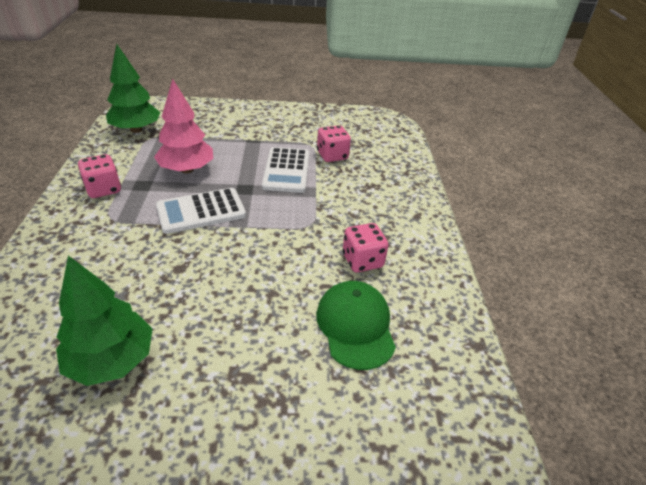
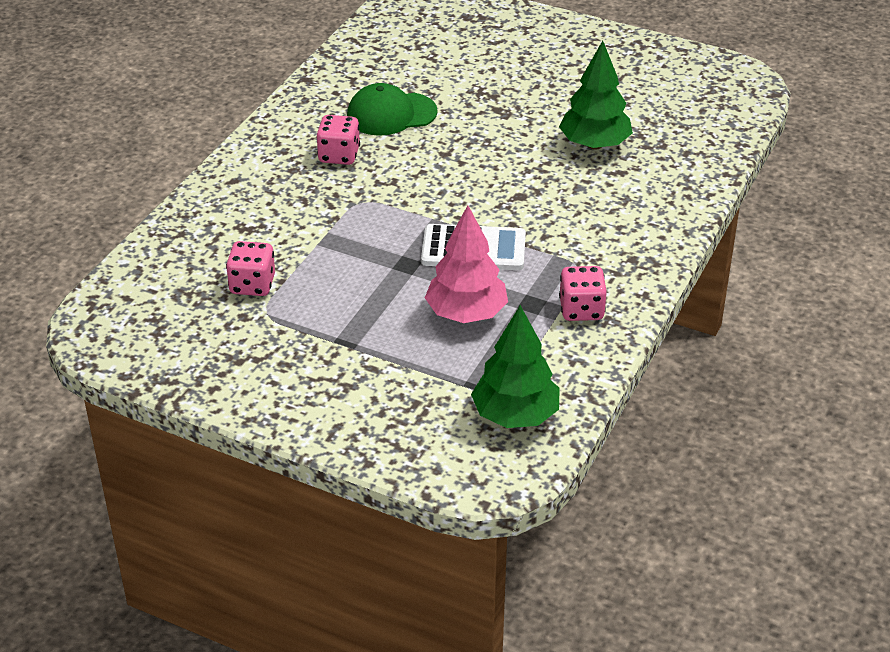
camera: 150 degrees left, 0 degrees up
white calculator [262,147,309,193] -> none
green cap [316,281,396,370] -> green cap turned 60 degrees clockwise [347,83,438,136]

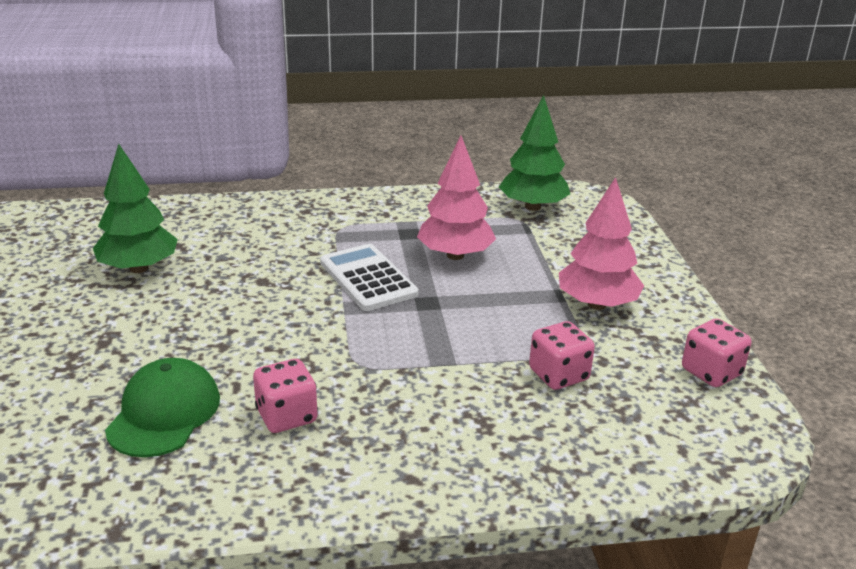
camera: 125 degrees left, 10 degrees down
green cap [347,83,438,136] -> green cap turned 120 degrees counterclockwise [105,358,220,457]
pink dice [559,266,607,321] -> pink dice moved to [682,319,751,387]
none -> pink tree [559,177,644,310]

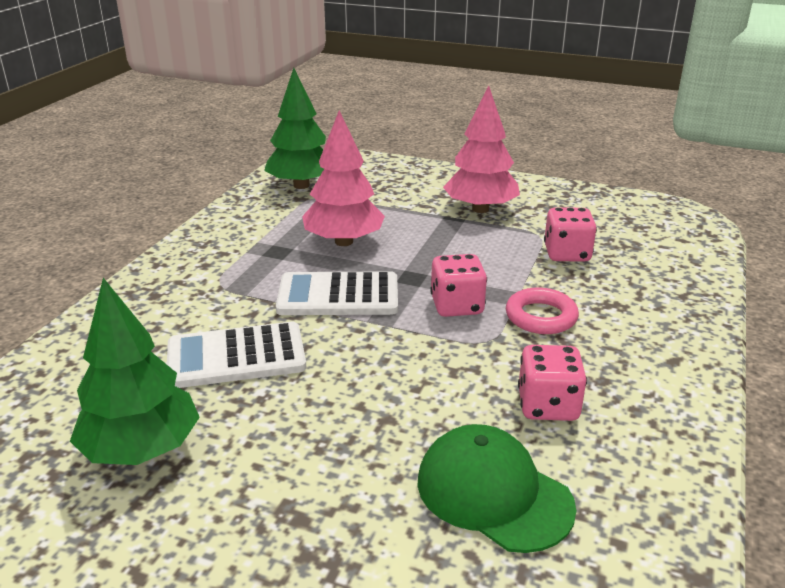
camera: 60 degrees left, 0 degrees up
pink dice [682,319,751,387] -> pink dice moved to [430,254,487,317]
none -> white calculator [167,322,306,388]
none -> pink ring [506,287,579,334]

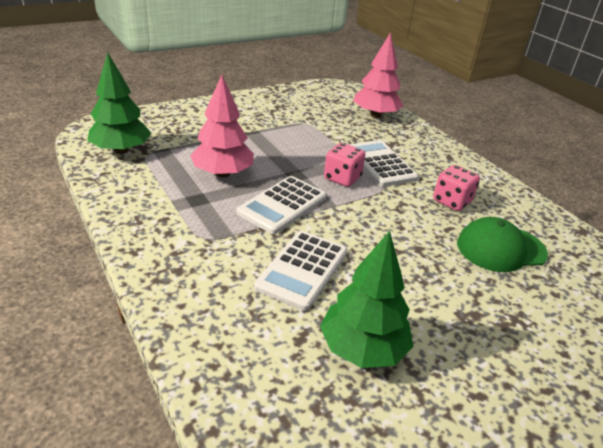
camera: 55 degrees left, 5 degrees up
pink tree [443,85,520,213] -> pink tree moved to [353,32,404,118]
pink ring [506,287,579,334] -> white calculator [349,140,419,187]
pink dice [544,207,597,262] -> none

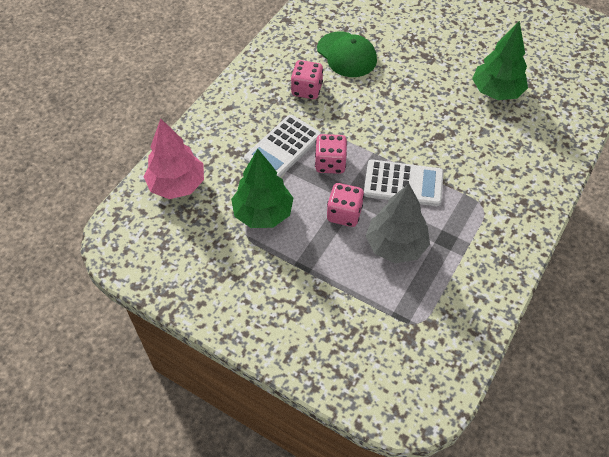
camera: 115 degrees left, 20 degrees up
green tree [87,52,151,154] -> green tree moved to [231,149,293,228]
pink tree [190,75,254,178] -> grey tree [366,184,430,263]
white calculator [254,231,347,311] -> none
none -> pink dice [327,183,364,227]

